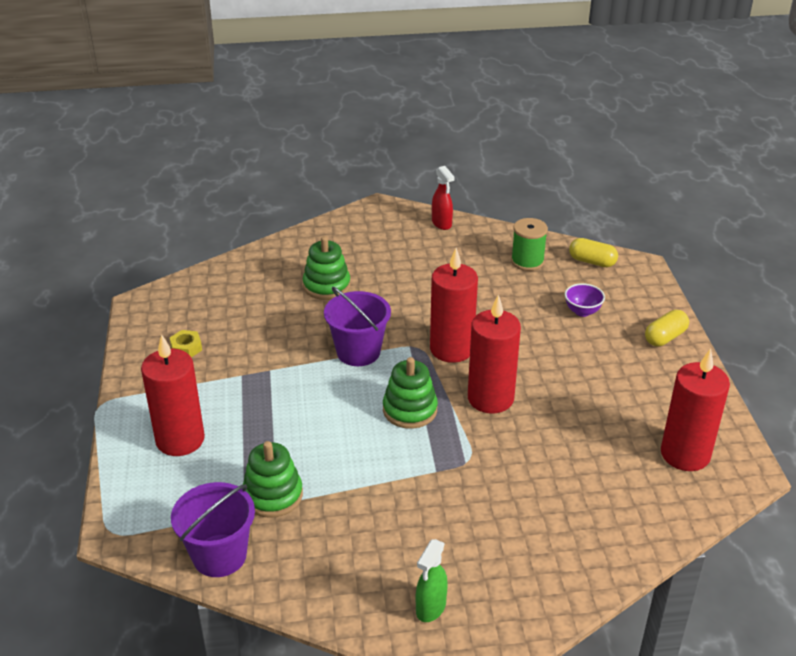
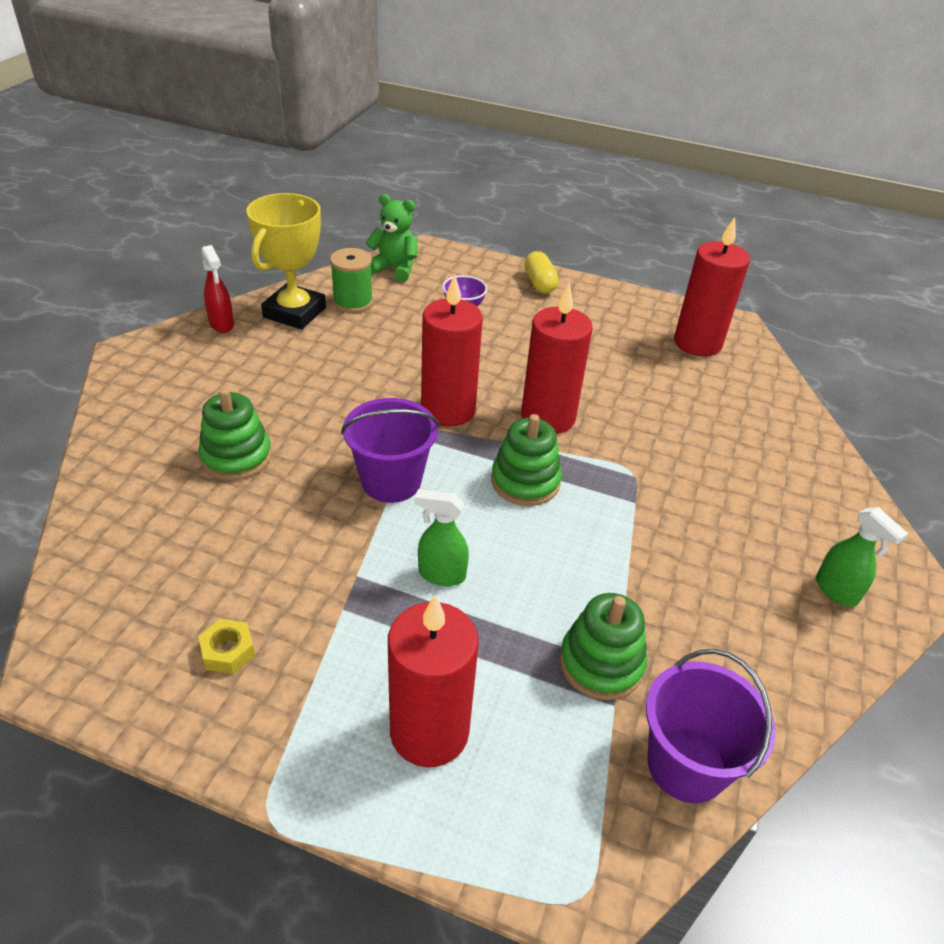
camera: 65 degrees left, 5 degrees up
red spray bottle [432,166,454,230] -> red spray bottle turned 60 degrees clockwise [201,245,234,333]
yellow capsule [569,238,618,267] -> green teddy bear [366,194,417,282]
none -> yellow trophy [246,193,326,329]
none -> green spray bottle [415,489,469,586]

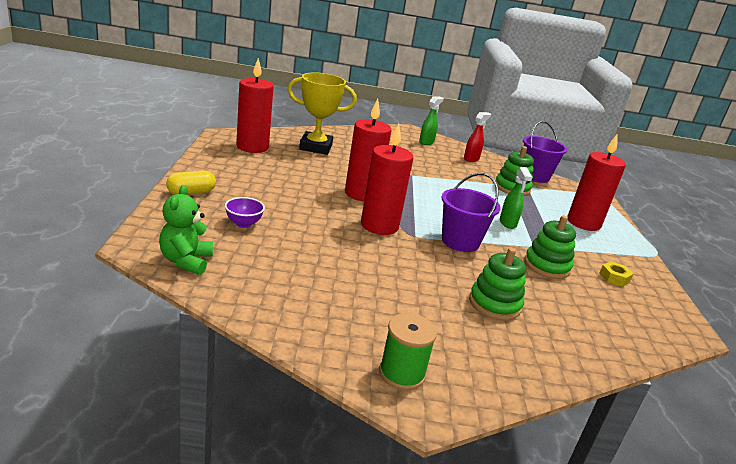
camera: 110 degrees left, 15 degrees down
red spray bottle [201,245,234,333] -> red spray bottle moved to [464,112,491,162]
yellow trophy [246,193,326,329] -> yellow trophy moved to [288,72,357,155]
green spool [330,248,373,313] -> green spool moved to [379,313,437,390]
green stacking toy [491,414,562,506] -> green stacking toy moved to [524,215,576,279]

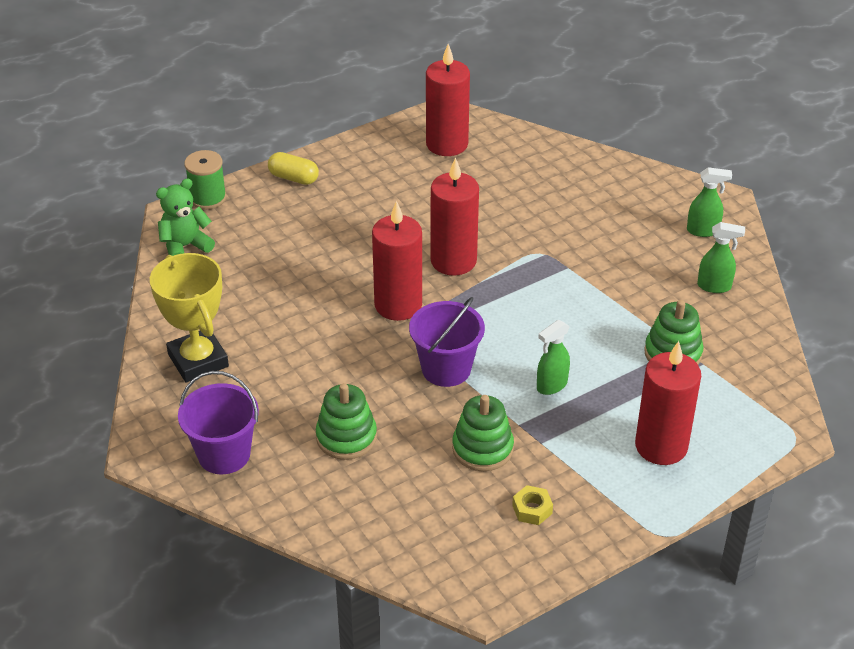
camera: 60 degrees right, 15 degrees up
purple bowl [225,197,265,228] -> none
yellow trophy [288,72,357,155] -> yellow trophy moved to [150,253,229,383]
green spool [379,313,437,390] -> green spool moved to [184,150,227,209]
red spray bottle [464,112,491,162] -> green spray bottle [697,222,745,293]
purple bucket [523,121,568,183] -> purple bucket moved to [178,371,259,474]

